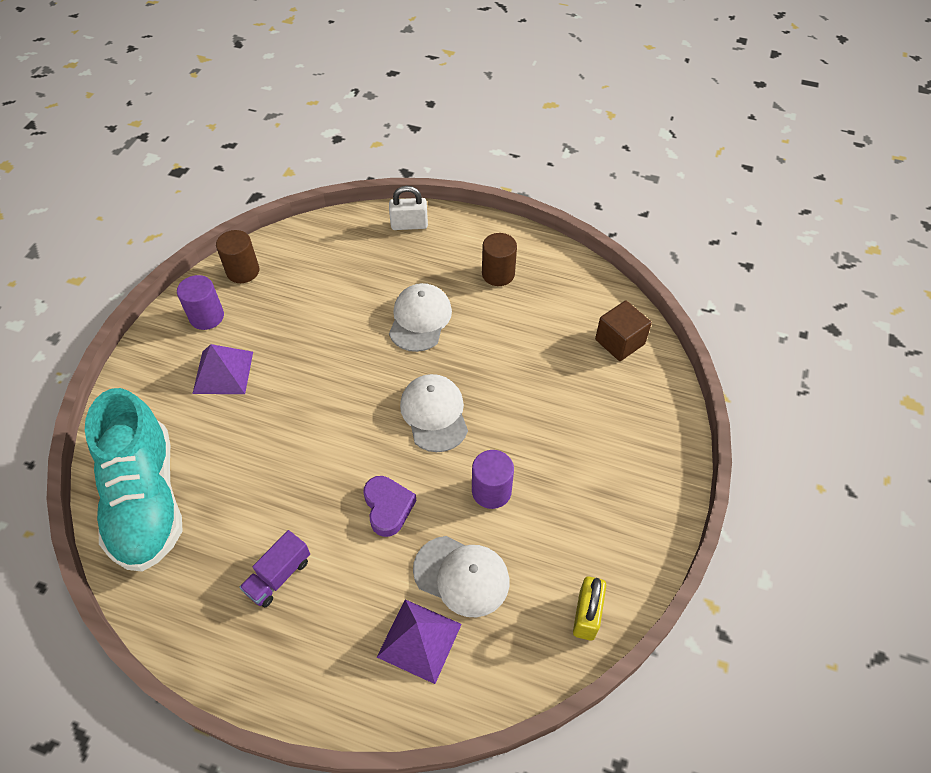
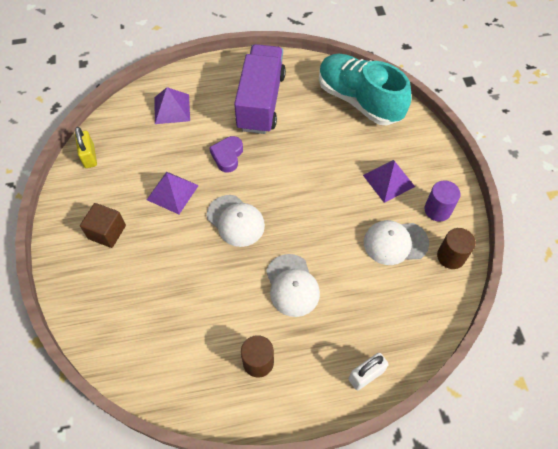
camera: 150 degrees right, 5 degrees up
purple truck [239,530,310,607] -> purple truck [234,44,286,134], size x2.28
purple heart [364,476,417,537] -> purple heart turned 60 degrees clockwise [209,136,243,173]
white cap [413,536,510,617] -> white cap moved to [364,220,429,265]
purple cylinder [472,450,514,509] -> purple pyramid [147,172,199,214]
brown cube [595,300,652,361] -> brown cube moved to [80,203,126,248]

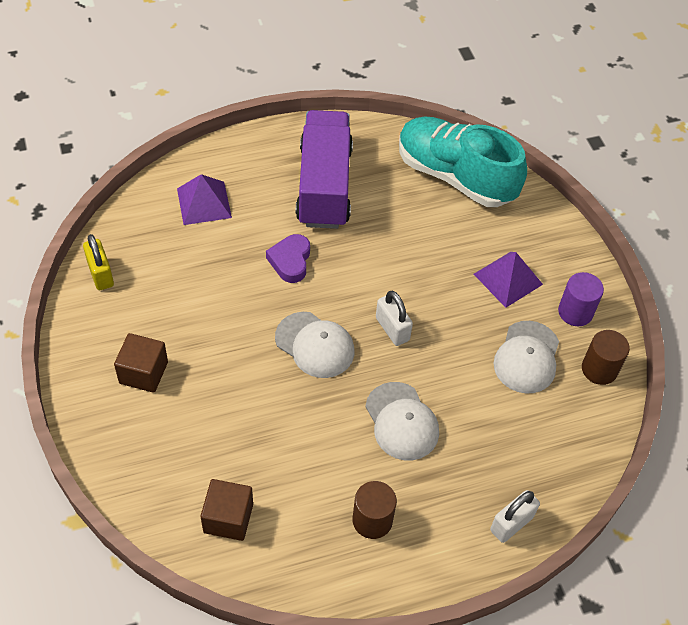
camera: 10 degrees left, 5 degrees down
purple pyramid [147,172,199,214] -> none
white cap [364,220,429,265] -> white cap turned 60 degrees counterclockwise [494,321,559,393]
none -> brown cube [201,479,253,541]
none -> white padlock [376,291,413,346]

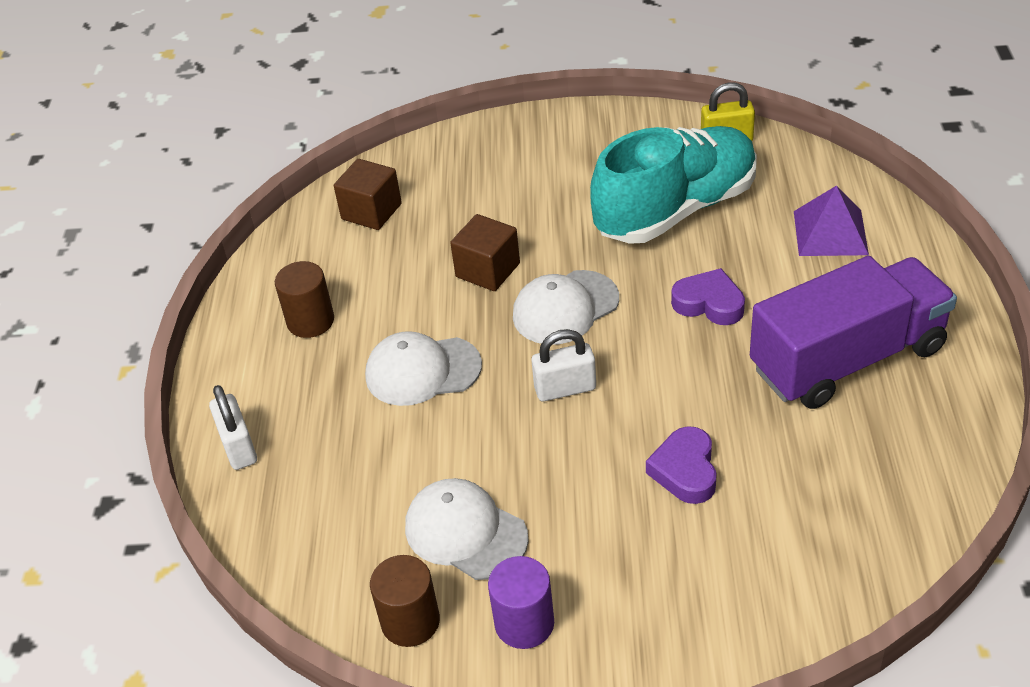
camera: 115 degrees right, 10 degrees down
brown cube [114,333,168,393] -> brown cube moved to [450,214,520,291]
purple truck [296,110,353,229] -> purple truck turned 45 degrees counterclockwise [750,256,957,409]
turquoise shoe [399,116,527,207] -> turquoise shoe moved to [590,126,757,244]
purple pyramid [474,252,543,308] -> none
none -> purple heart [646,426,717,504]

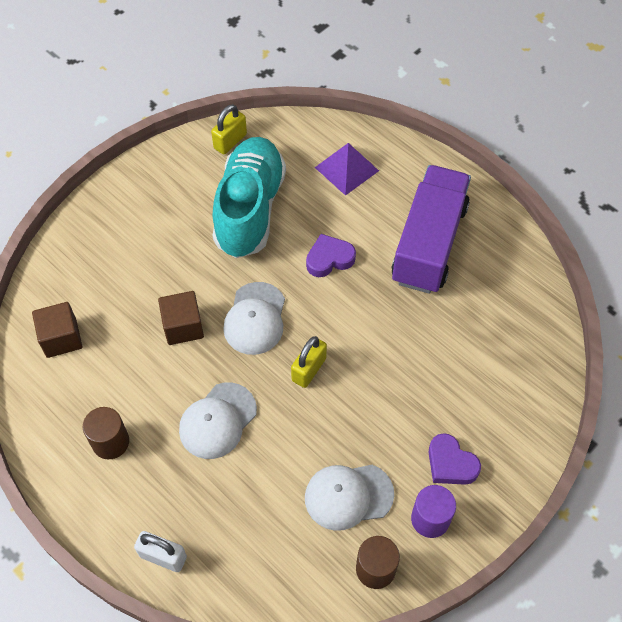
camera: 50 degrees left, 15 degrees up
white padlock [531,329,596,401] -> yellow padlock [291,336,327,388]
purple heart [646,426,717,504] -> purple heart moved to [428,433,481,485]

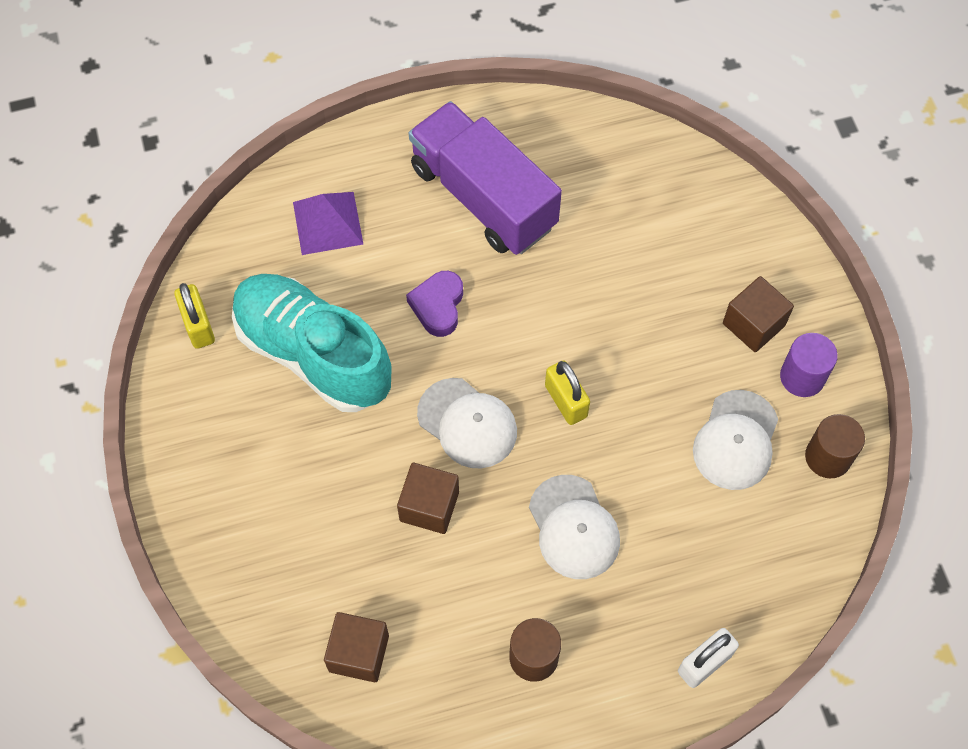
camera: 60 degrees left, 5 degrees up
purple heart [428,433,481,485] -> brown cube [723,276,794,352]

